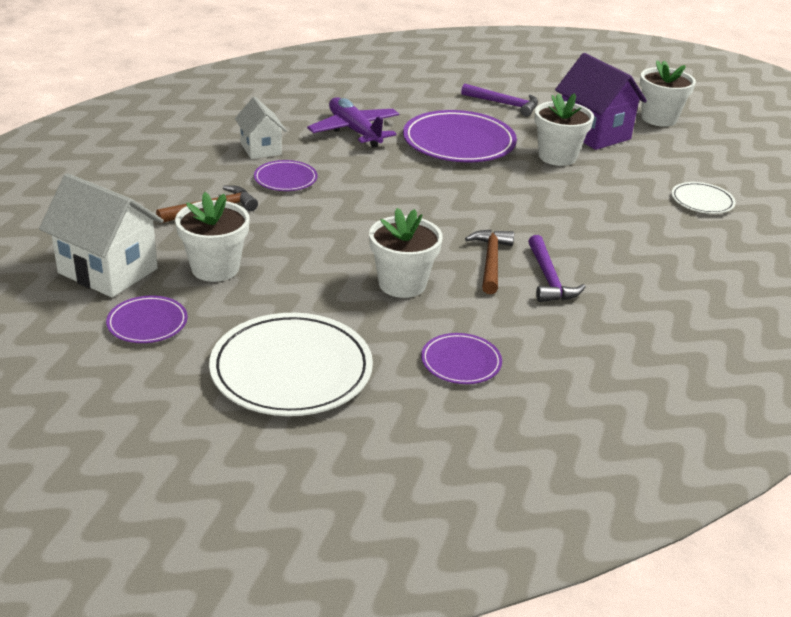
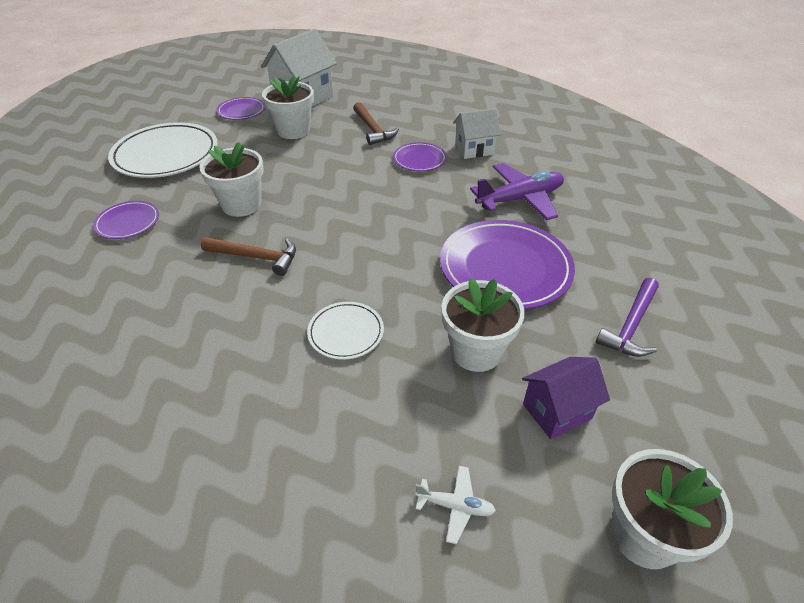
camera: 100 degrees right, 10 degrees up
purple hammer [528,235,586,302] -> none
purple house [555,53,647,150] -> purple house [522,357,610,439], size x0.61
white plate [671,182,736,214] -> white plate moved to [307,302,384,360]
none -> white plane [415,466,496,544]

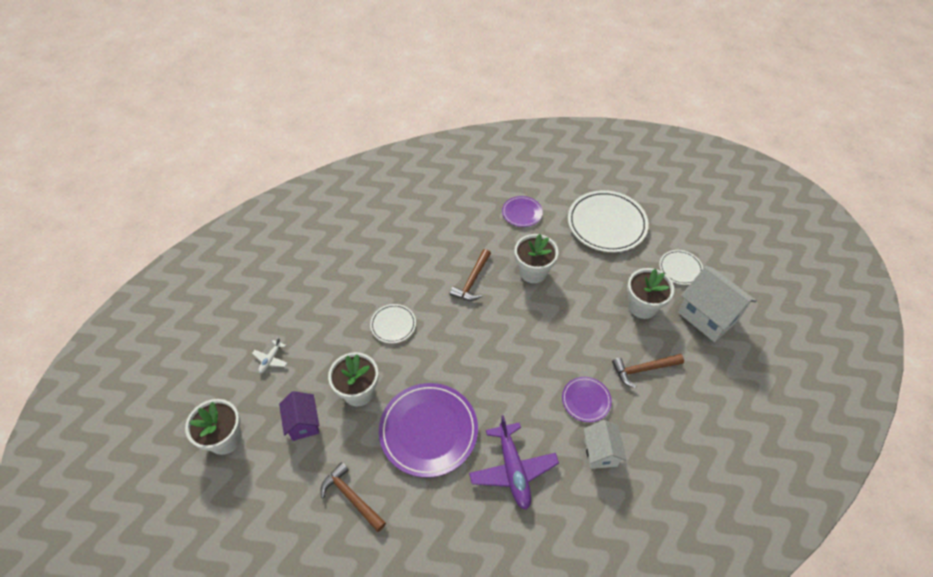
camera: 100 degrees right, 10 degrees up
purple plate [217,97,265,120] -> white plate [659,250,703,285]
purple hammer [596,278,659,357] -> brown hammer [321,462,386,532]

